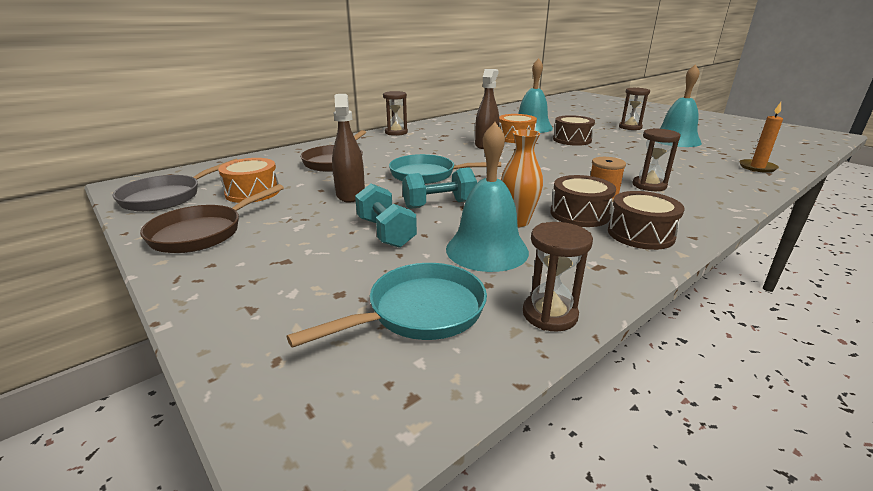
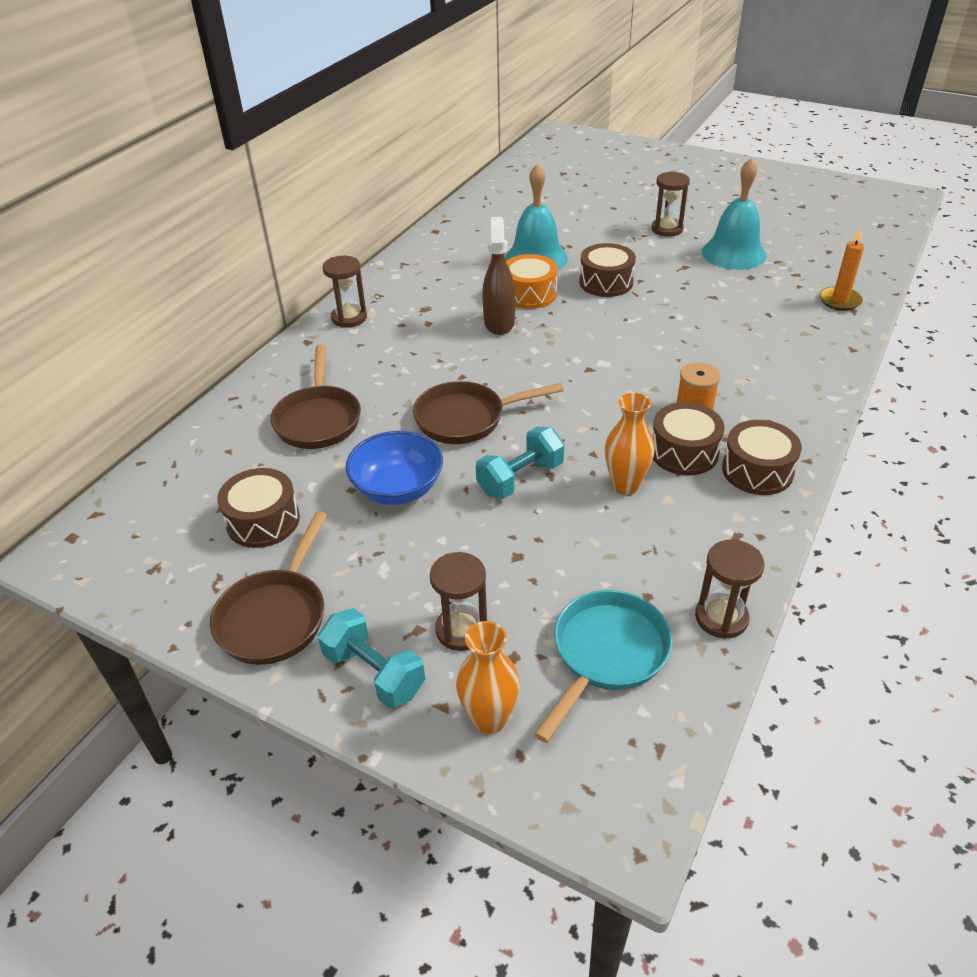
camera: 20 degrees left, 15 degrees up
grey pan [112,159,238,212] -> none
orange drum [218,158,279,203] -> brown drum [217,468,300,548]
brown spray bottle [332,94,365,203] -> blue bowl [346,431,443,505]
turquoise dumbbell [355,184,417,248] -> turquoise dumbbell moved to [318,608,425,708]
turquoise pan [389,154,501,184] -> brown pan [413,381,564,444]
turquoise bell [446,122,529,272] -> none
brown hourglass [633,128,681,191] -> brown hourglass moved to [430,552,487,651]
none -> orange vase [456,621,520,734]

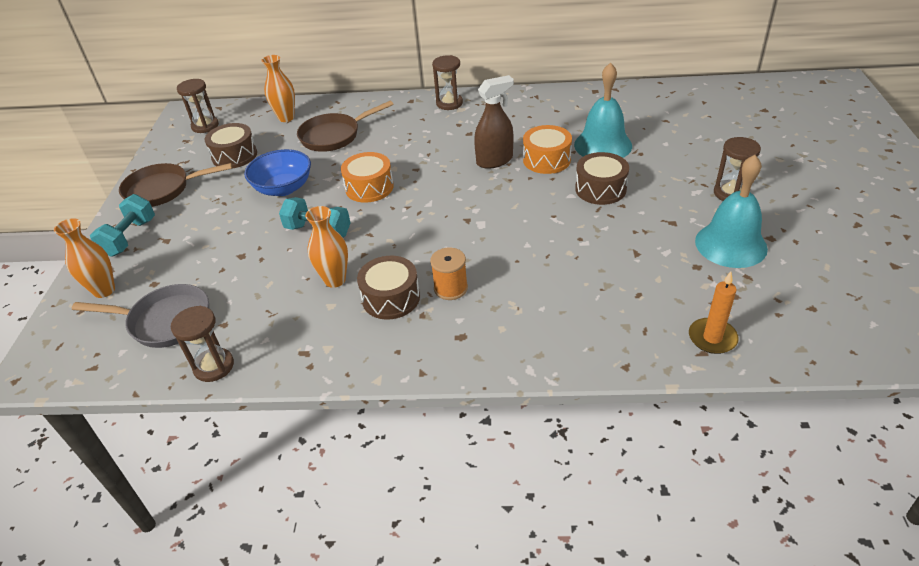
camera: 65 degrees right, 0 degrees up
brown pan [413,381,564,444] -> orange drum [341,152,394,203]
brown hourglass [430,552,487,651] -> brown hourglass moved to [177,79,219,133]
turquoise pan [534,590,672,743] -> grey pan [72,284,209,348]
brown drum [722,420,802,495] -> none
none -> orange vase [261,55,295,122]

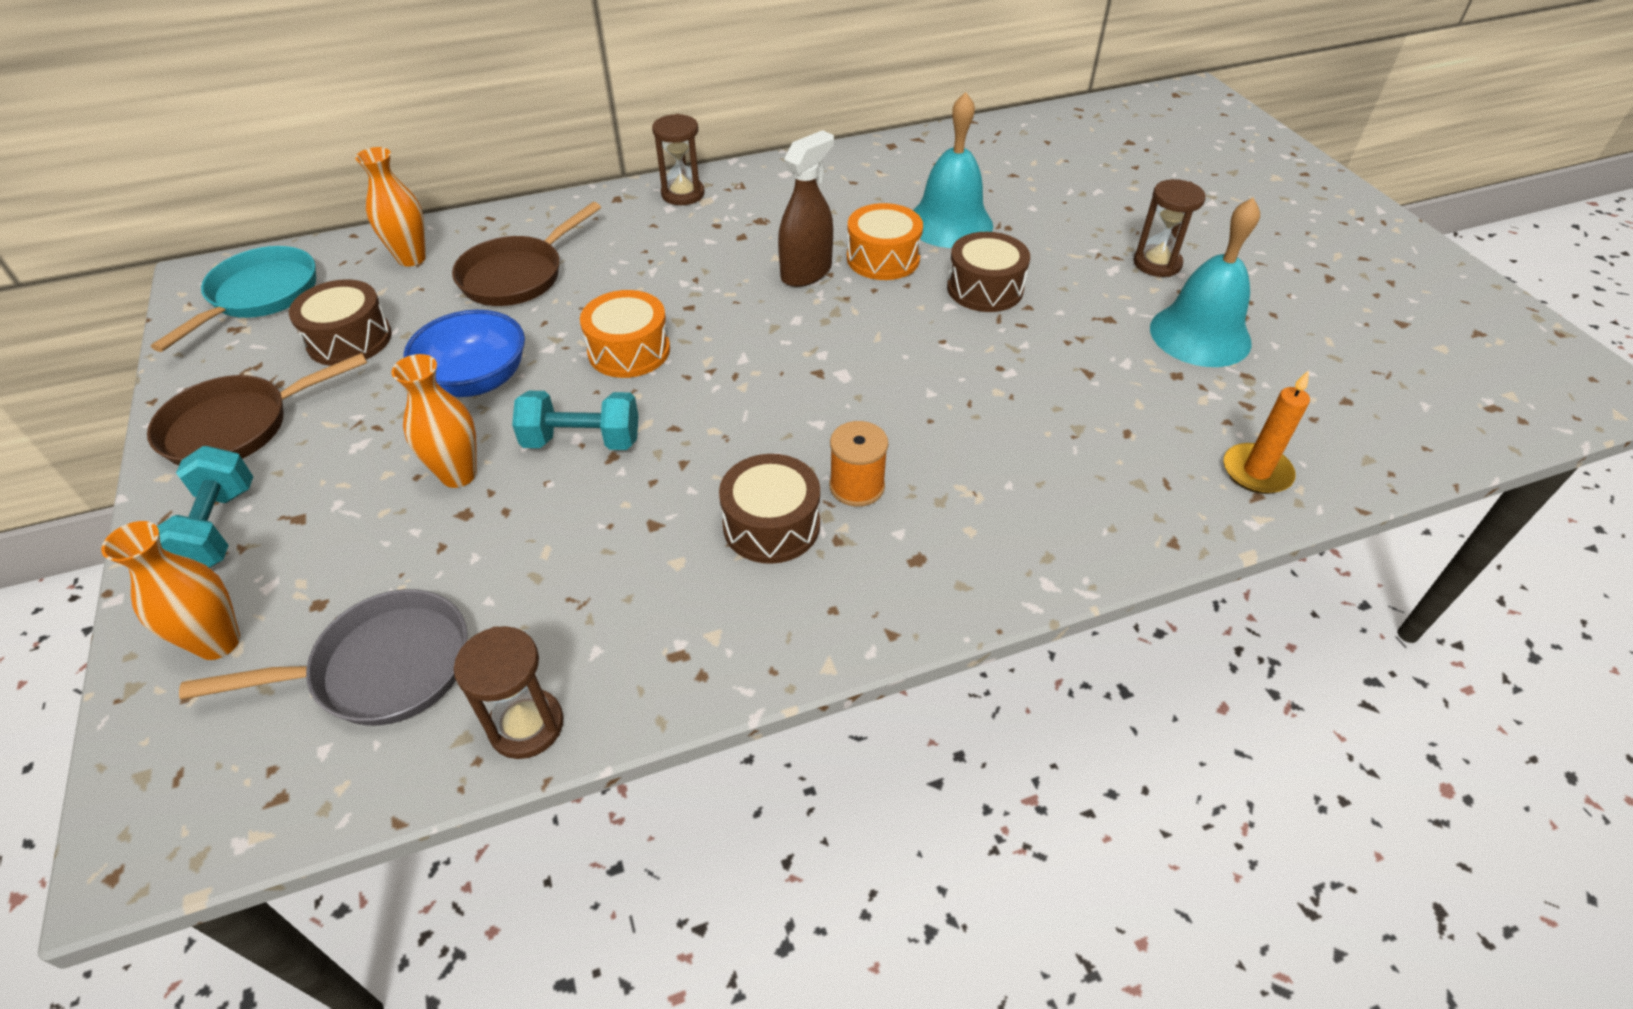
camera: 25 degrees left, 5 degrees up
brown hourglass [177,79,219,133] -> turquoise pan [151,246,316,352]
orange vase [305,206,348,288] -> orange vase moved to [391,354,477,488]

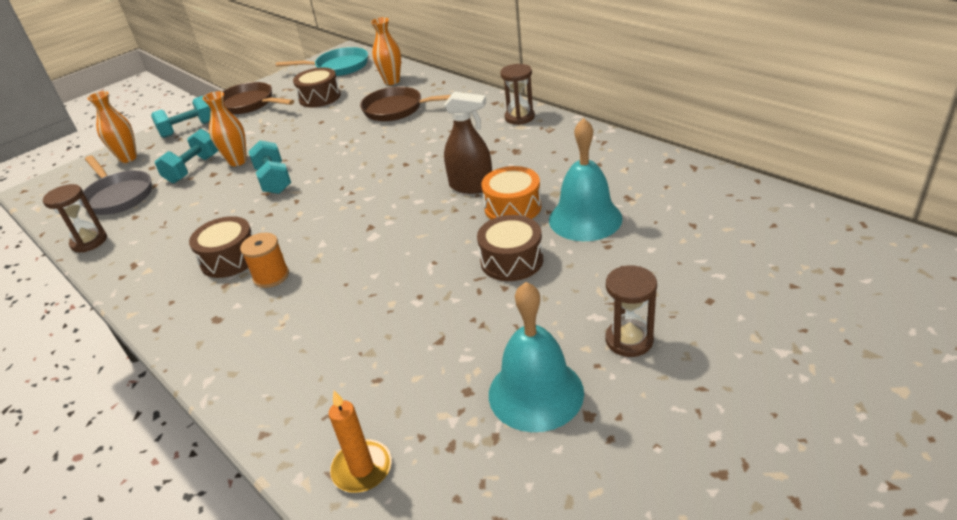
camera: 70 degrees right, 10 degrees down
blue bowl [403,310,525,397] -> none
orange drum [580,290,670,378] -> none
none -> turquoise dumbbell [155,129,218,183]

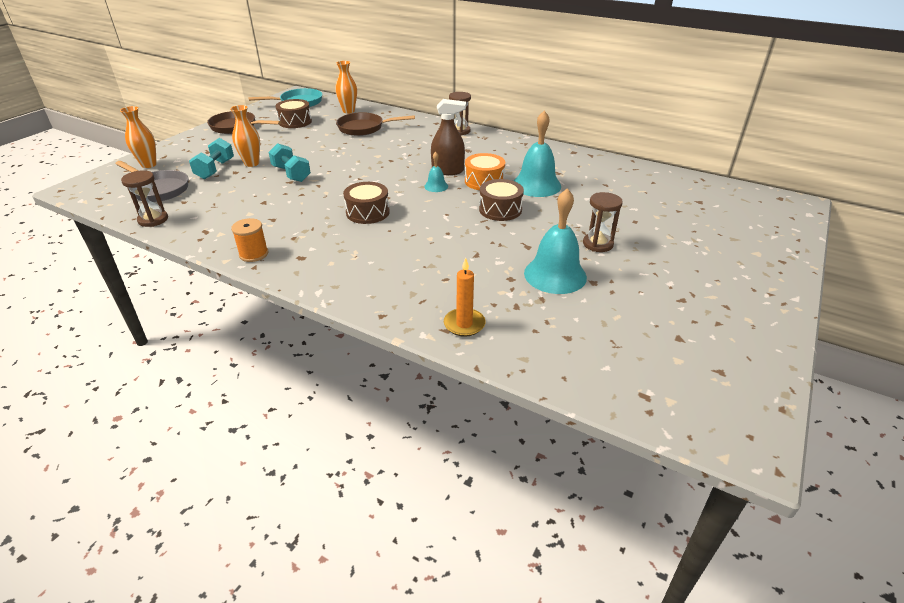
camera: 20 degrees left, 0 degrees up
turquoise dumbbell [151,96,211,138] -> none
brown drum [189,216,253,278] -> brown drum moved to [343,182,390,224]
orange spool [240,233,289,288] -> orange spool moved to [231,218,268,262]
none -> turquoise bell [424,152,448,192]

